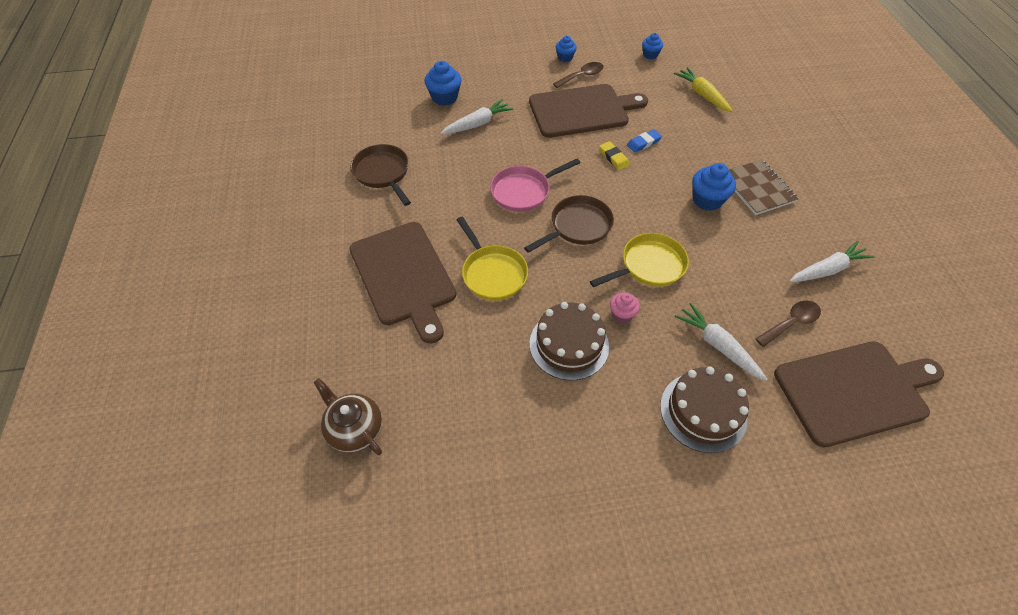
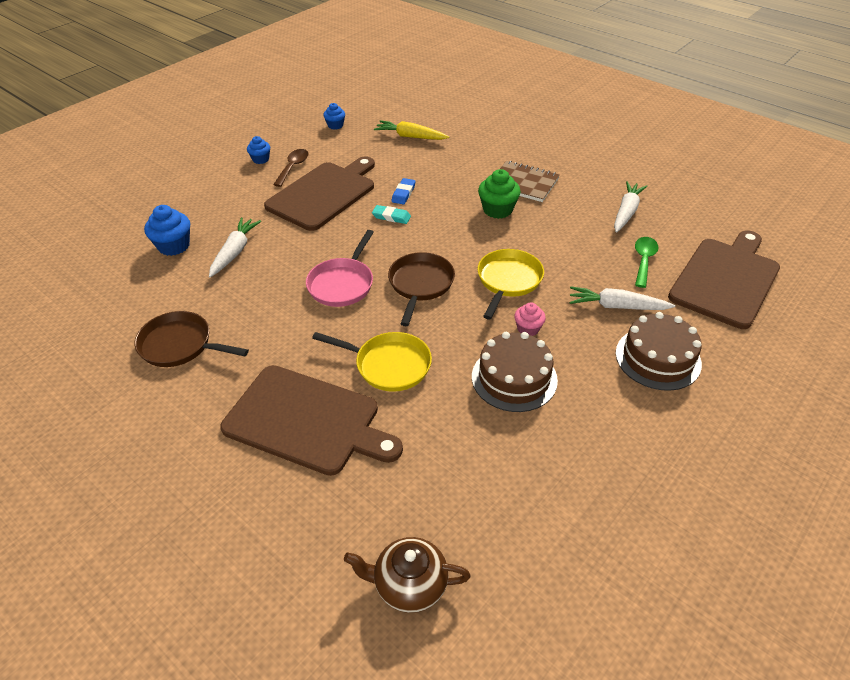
camera: 40 degrees left, 10 degrees down
yellow eraser [599,141,630,170] -> turquoise eraser [372,205,411,224]
blue cupcake [692,163,736,211] -> green cupcake [478,169,521,219]
brown spoon [755,301,821,347] -> green spoon [635,237,659,288]

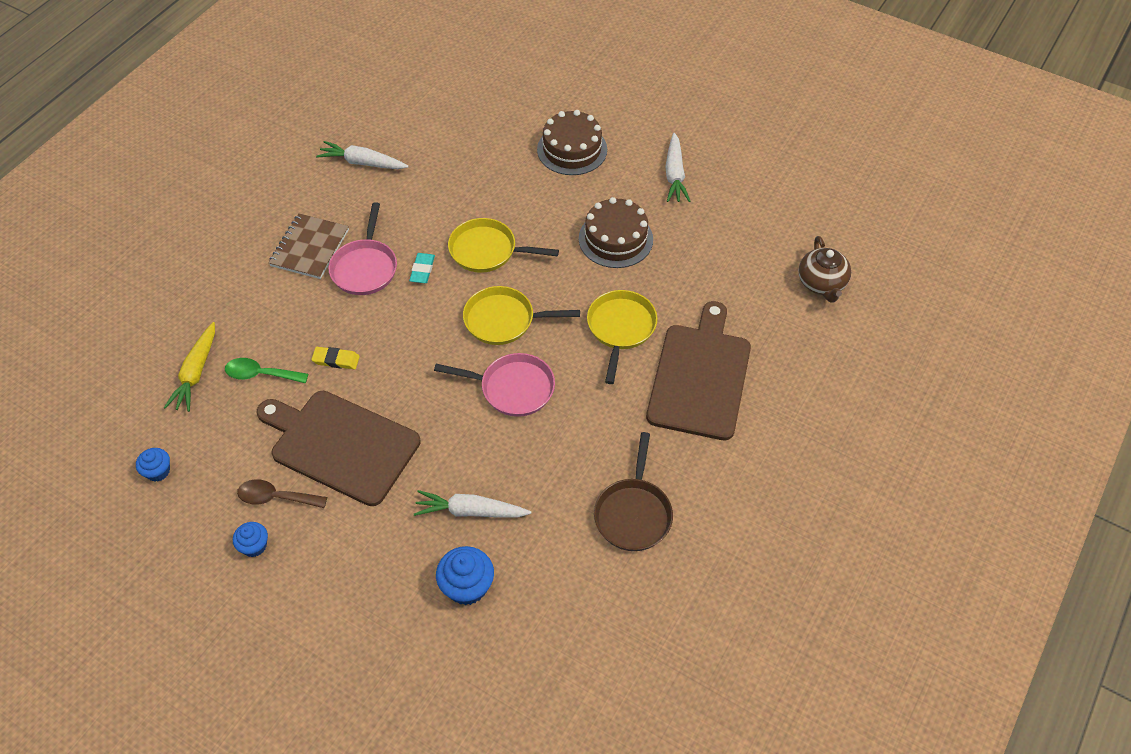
camera: 100 degrees left, 10 degrees up
turquoise eraser [372,205,411,224] -> turquoise eraser moved to [409,253,435,283]
brown pan [388,252,455,326] -> yellow pan [463,286,580,345]
blue eraser [392,178,416,204] -> yellow eraser [311,347,360,369]
green cupcake [478,169,521,219] -> pink pan [328,202,397,295]
pink cupcake [514,303,546,336] -> none
white carrot [570,286,675,310] -> white carrot moved to [665,133,690,202]
green spoon [635,237,659,288] -> green spoon moved to [225,358,308,383]
brown cutting board [668,230,780,329] -> none

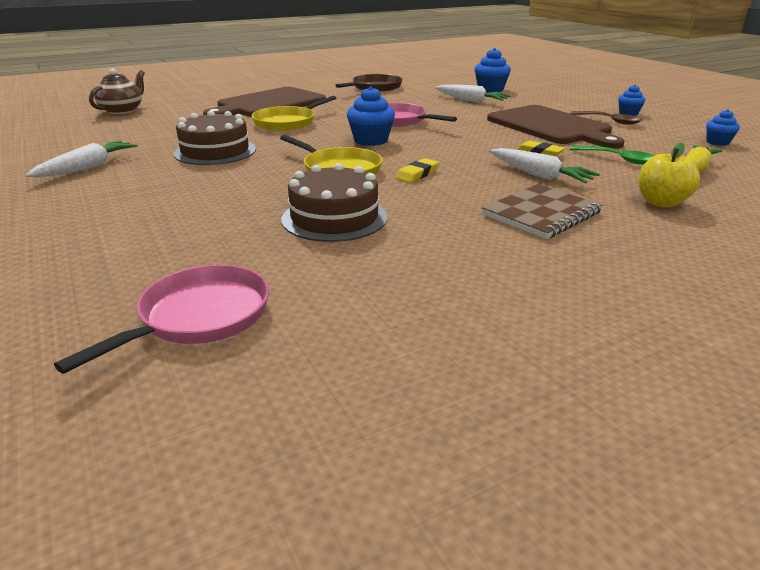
camera: 150 degrees left, 25 degrees down
white carrot [316,141,409,169] -> white carrot moved to [489,148,600,183]
pink pan [328,202,397,295] -> pink pan moved to [54,265,269,374]
turquoise eraser [409,253,435,283] -> yellow eraser [396,158,439,183]
yellow pan [463,286,580,345] -> blue cupcake [347,86,395,146]
brown cake [537,110,607,175] -> brown cake moved to [281,163,387,242]
none -> yellow apple [638,143,700,207]

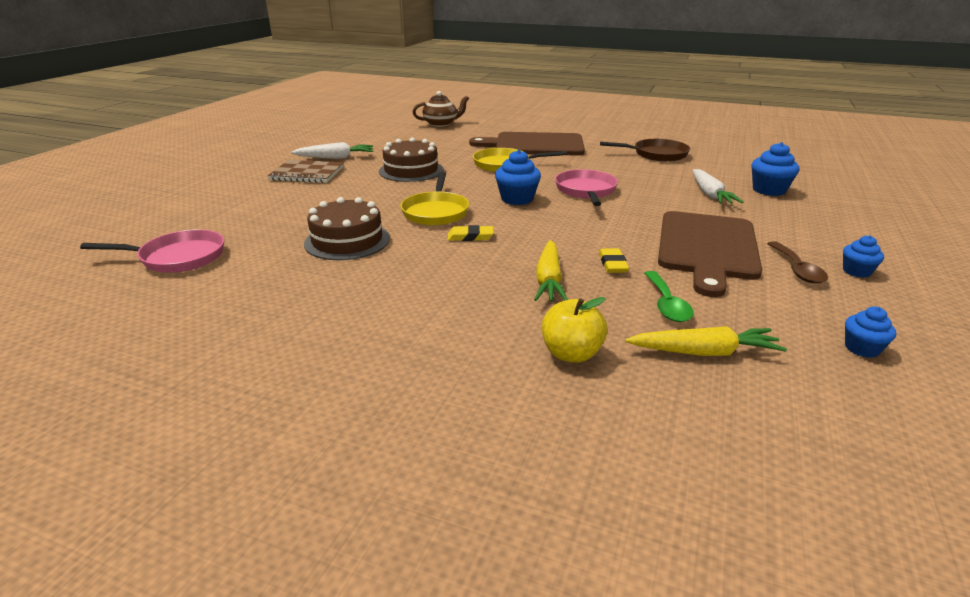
camera: 50 degrees right, 0 degrees up
brown notebook [482,184,603,239] -> brown notebook moved to [268,160,344,183]
white carrot [489,148,600,183] -> yellow carrot [534,240,568,302]

